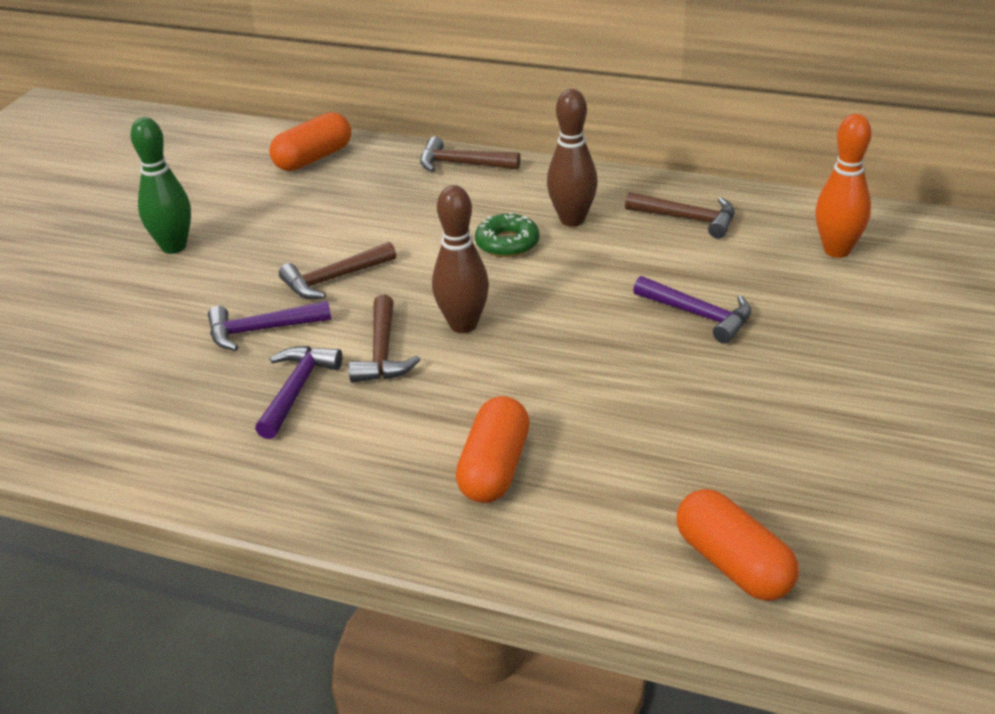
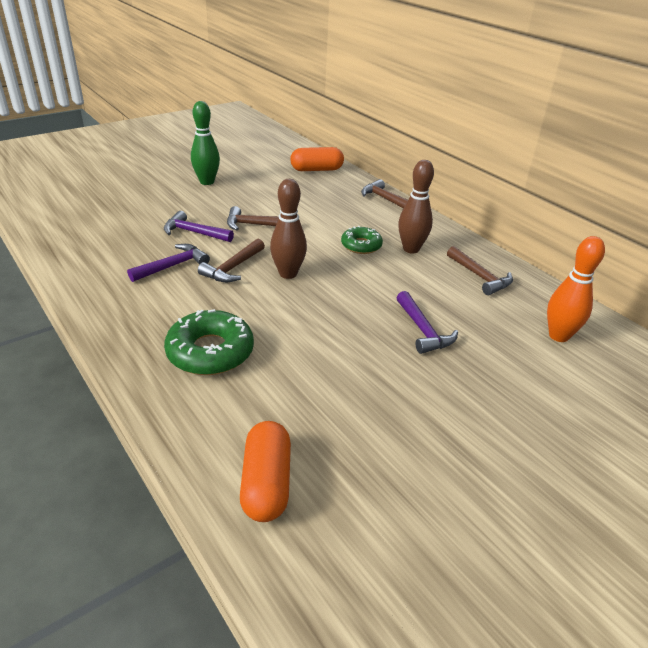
camera: 30 degrees right, 0 degrees up
orange capsule [456,396,530,503] -> green donut [164,309,254,375]

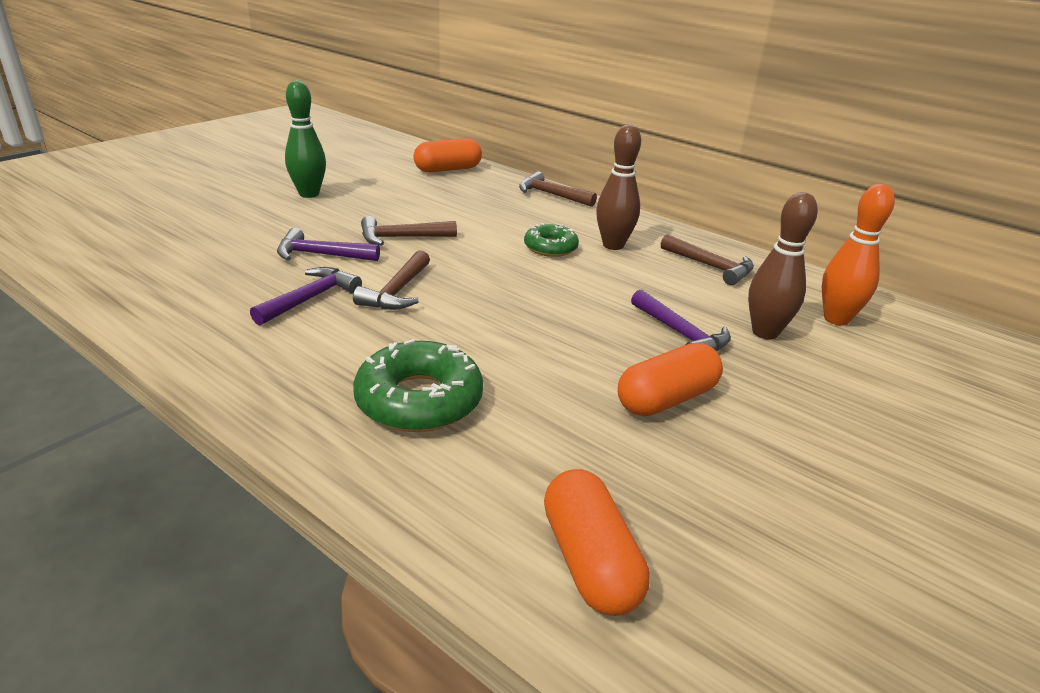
camera: 15 degrees left, 5 degrees down
brown bowling pin [270,179,307,279] -> brown bowling pin moved to [748,192,818,340]
none -> orange capsule [618,343,723,416]

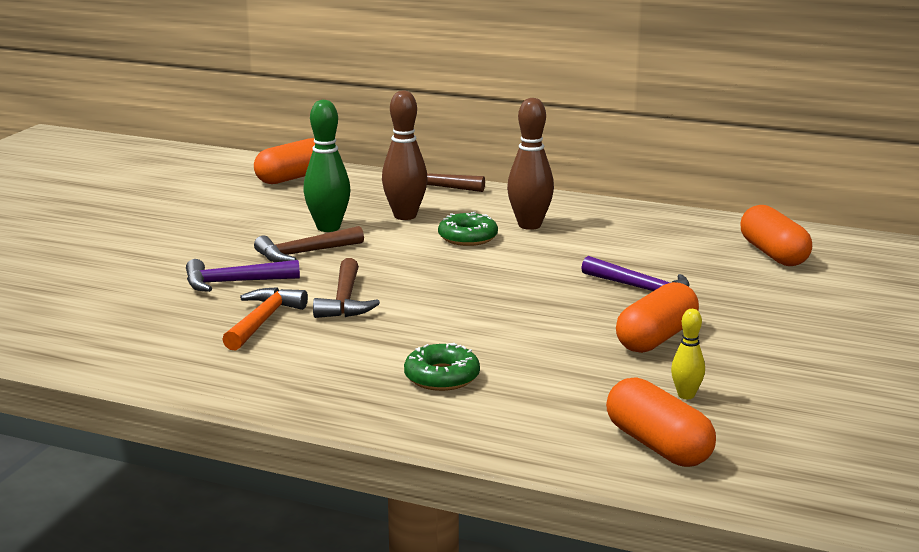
camera: 15 degrees left, 10 degrees down
purple hammer [250,267,362,325] -> orange hammer [222,287,308,351]
green bowling pin [285,80,326,198] -> green bowling pin moved to [303,100,351,232]
green donut [353,339,483,432] -> green donut [404,343,480,391], size x0.62
brown hammer [661,234,754,285] -> none
brown bowling pin [748,192,818,340] -> brown bowling pin moved to [382,90,428,220]
orange bowling pin [822,184,895,326] -> orange capsule [740,205,812,266]
none -> yellow bowling pin [671,309,705,399]

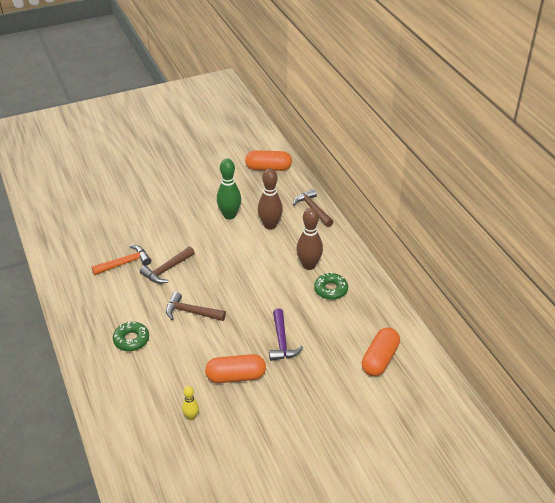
camera: 45 degrees right, 20 degrees up
purple hammer [186,259,300,292] -> none
brown hammer [254,226,364,262] -> brown hammer moved to [166,292,226,321]
green donut [438,212,498,246] -> green donut moved to [314,272,348,300]
orange capsule [606,377,716,467] -> none

